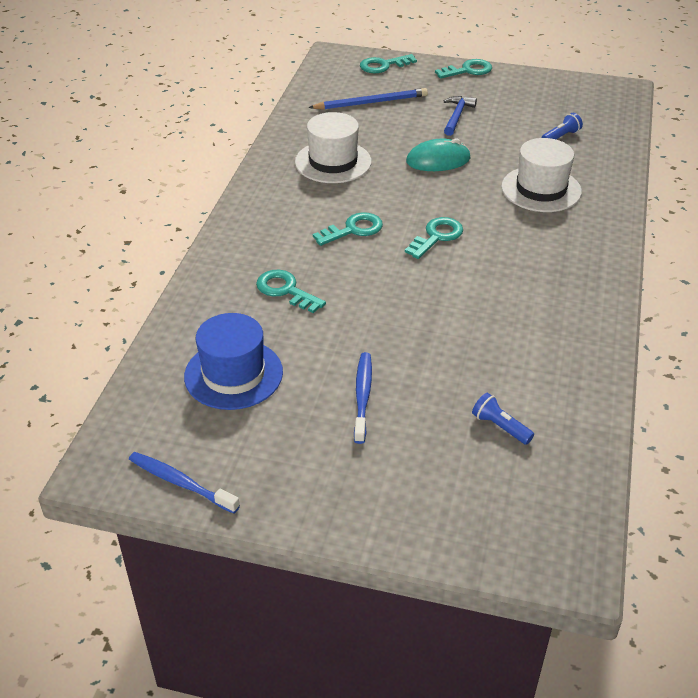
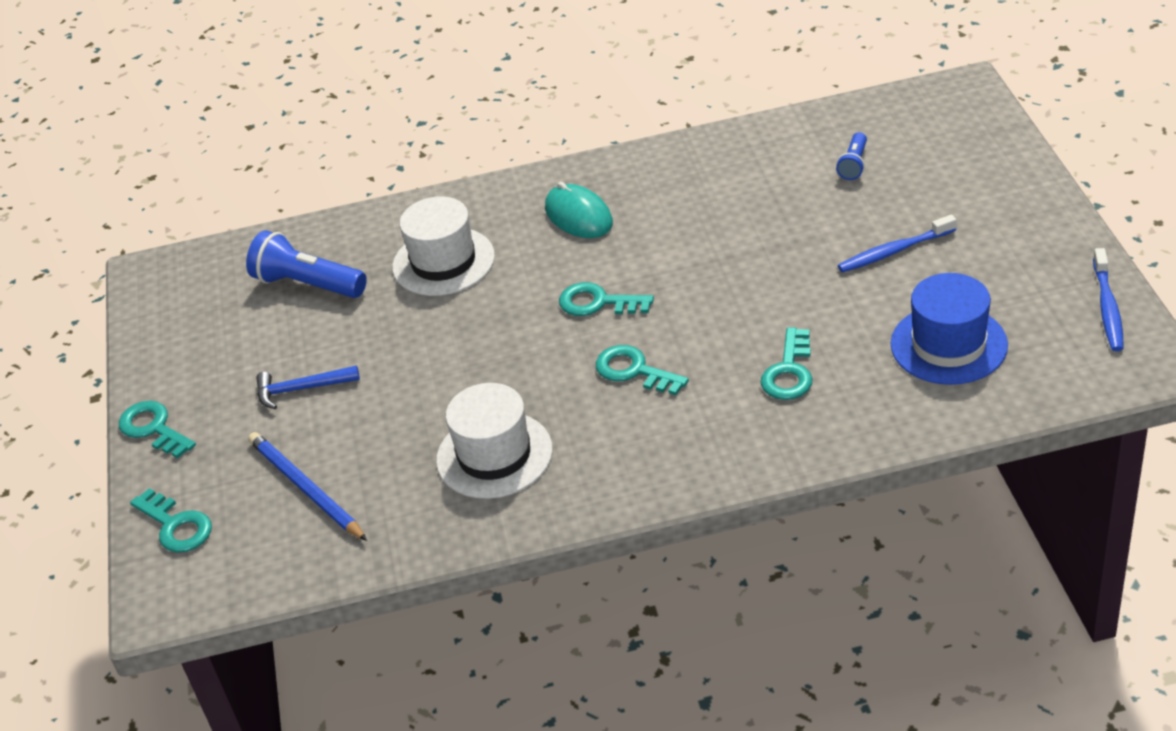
camera: 110 degrees left, 0 degrees up
turquoise mouse [406,138,471,171] -> turquoise mouse moved to [545,182,613,238]
blue flashlight [541,113,583,139] -> blue flashlight [246,230,367,298], size x1.86

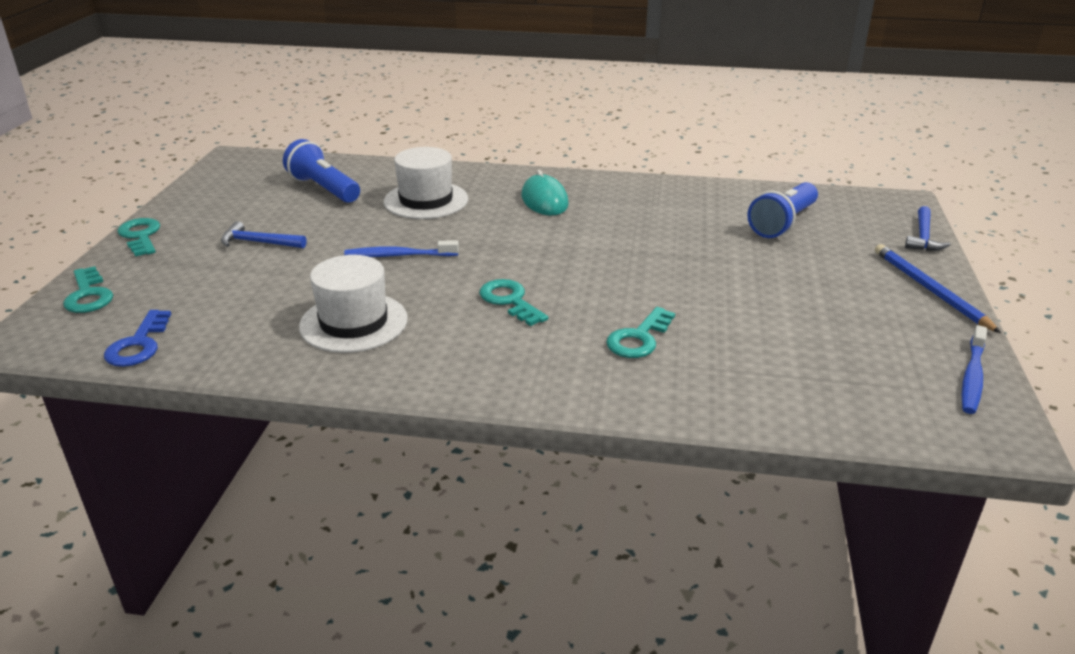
camera: 15 degrees right, 10 degrees down
blue pencil [248,432,367,541] -> blue pencil moved to [875,244,1001,333]
turquoise key [559,282,654,316] -> none
blue flashlight [836,132,867,180] -> blue flashlight [747,182,818,238], size x1.86
blue toothbrush [838,215,957,273] -> blue toothbrush moved to [344,241,459,257]
blue hat [890,273,1008,385] -> none
none -> blue key [104,310,171,367]
none -> blue hammer [905,206,950,251]

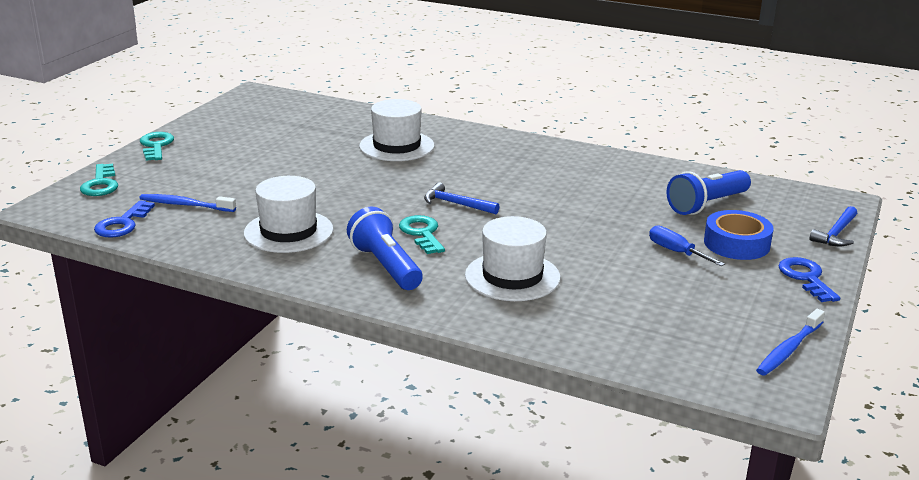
camera: 15 degrees right, 5 degrees down
blue hammer [221,221,306,248] -> blue hammer moved to [424,182,500,214]
blue flashlight [283,139,360,203] -> blue flashlight moved to [347,206,423,290]
blue toothbrush [344,241,459,257] -> blue toothbrush moved to [139,194,236,212]
turquoise mouse [521,170,569,215] -> none
turquoise key [606,307,675,358] -> white hat [465,216,560,301]
blue pencil [875,244,1001,333] -> blue key [779,257,840,302]
none -> blue screwdriver [649,225,725,266]
none -> blue tape [704,210,774,260]

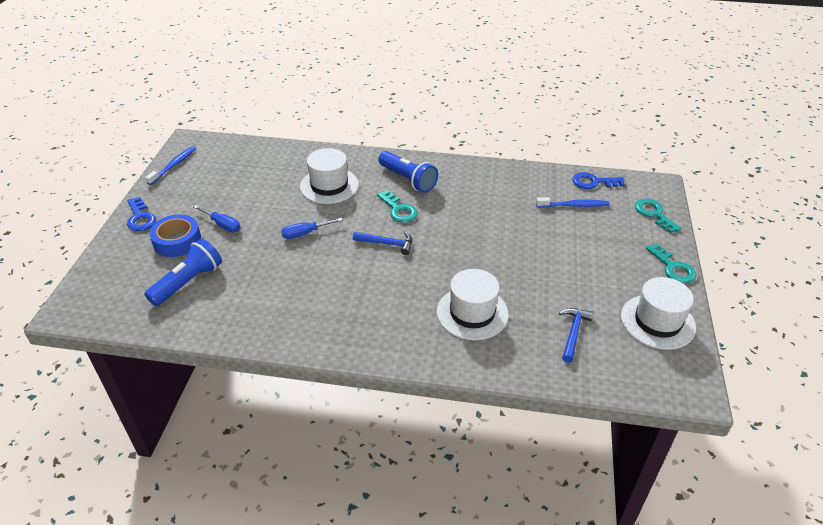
camera: 165 degrees right, 15 degrees up
blue key [94,200,155,238] -> blue key turned 90 degrees counterclockwise [572,172,625,189]
white hat [244,176,333,253] -> white hat moved to [621,277,696,350]
blue hammer [810,206,857,246] -> blue hammer moved to [559,308,593,363]
none -> blue screwdriver [281,218,343,239]

